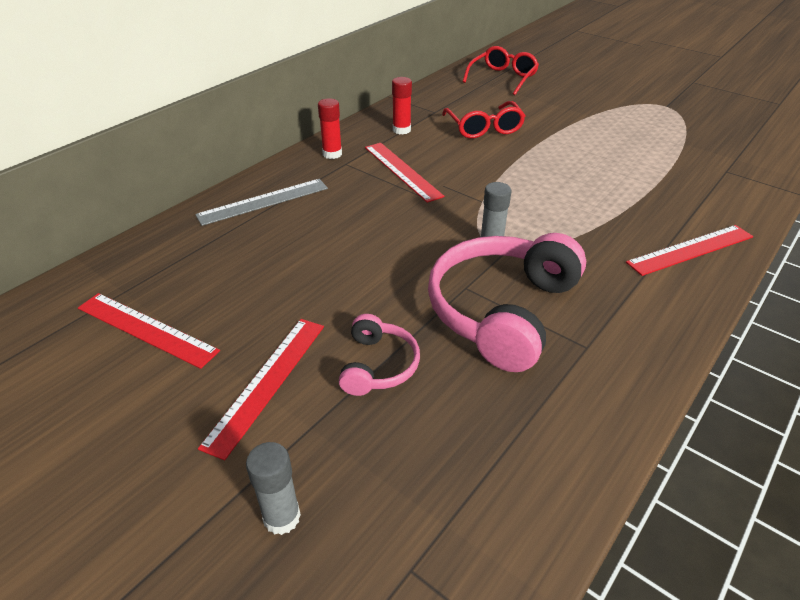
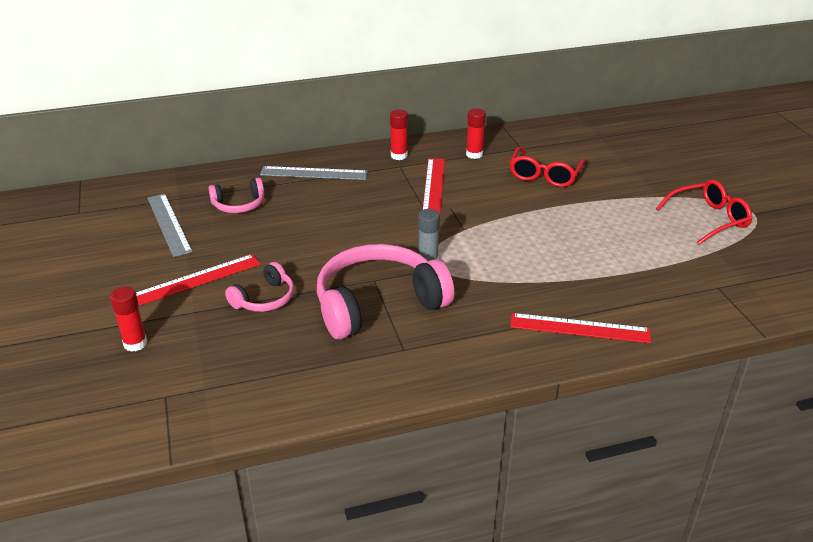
camera: 35 degrees right, 5 degrees down
red ruler [78,293,220,369] -> grey ruler [148,194,192,257]
grey glue stick [246,442,301,535] -> red glue stick [110,286,147,352]
red glasses [463,46,539,95] -> red glasses moved to [656,179,752,245]
none -> pink headphones [209,178,264,213]

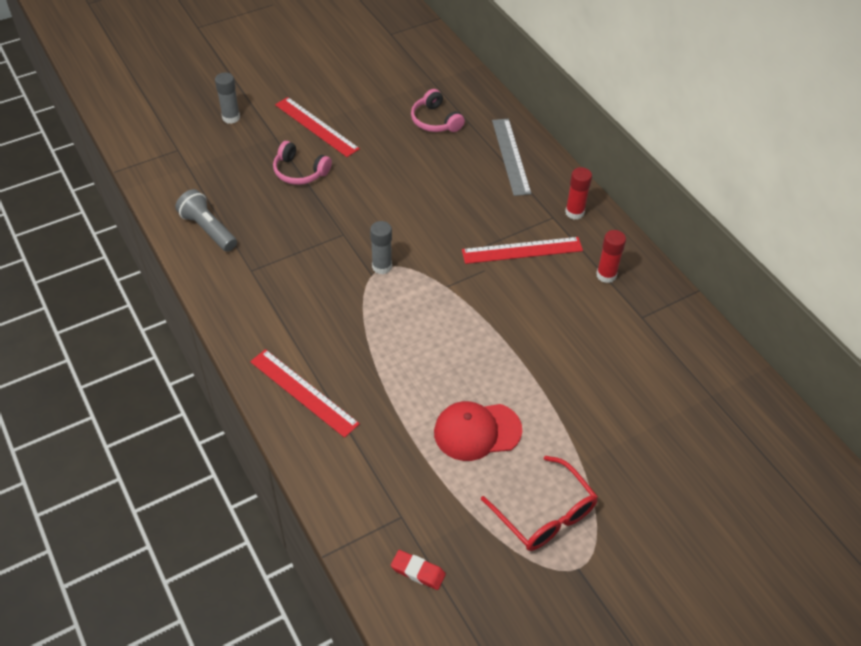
camera: 75 degrees right, 15 degrees up
red glue stick [110,286,147,352] -> grey glue stick [215,72,240,124]
grey ruler [148,194,192,257] -> none
pink headphones [317,244,454,339] -> none
red glasses [510,147,585,187] -> none
red ruler [510,313,651,343] -> red ruler turned 45 degrees counterclockwise [250,349,360,438]
none -> grey flashlight [175,189,237,252]
none -> red eraser [391,550,446,590]
none -> red cap [434,401,522,461]

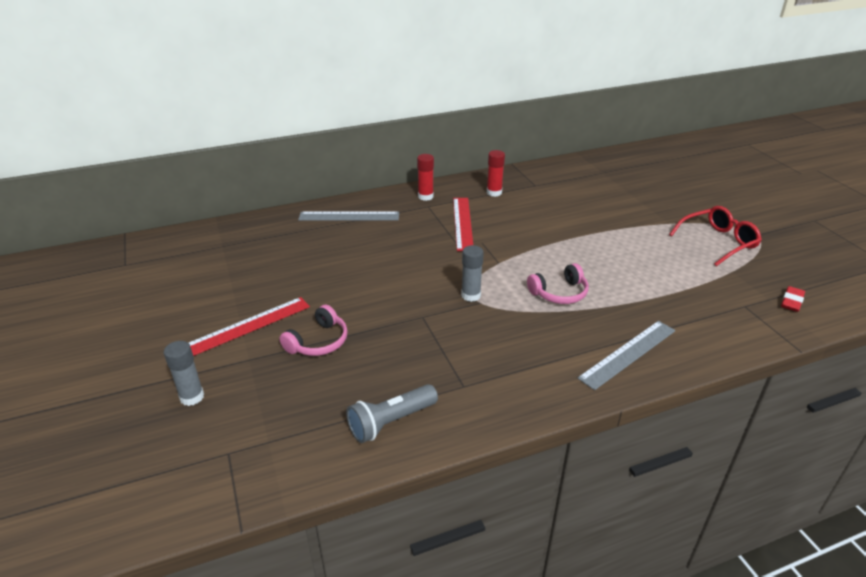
camera: 80 degrees left, 15 degrees down
red ruler [250,349,360,438] -> grey ruler [577,321,675,390]
pink headphones [411,89,465,132] -> pink headphones moved to [527,263,589,304]
red cap [434,401,522,461] -> none

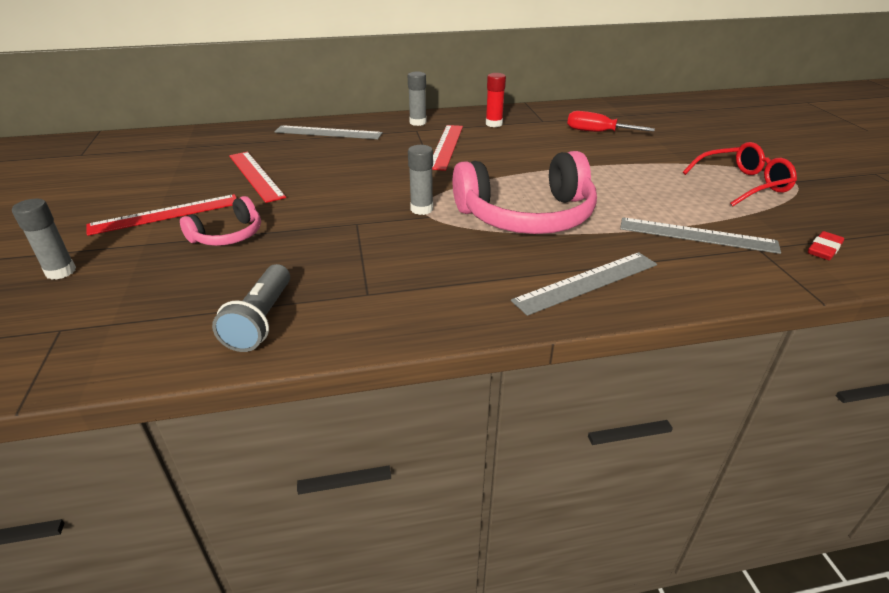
camera: 10 degrees right, 0 degrees up
grey flashlight [346,384,438,443] -> grey flashlight turned 60 degrees counterclockwise [212,264,290,352]
red glue stick [417,154,434,201] -> grey glue stick [408,72,427,126]
pink headphones [527,263,589,304] -> pink headphones [453,151,597,234], size x2.00
none -> red ruler [229,152,286,203]
none -> red screwdriver [567,111,655,132]
none -> grey ruler [620,217,781,254]

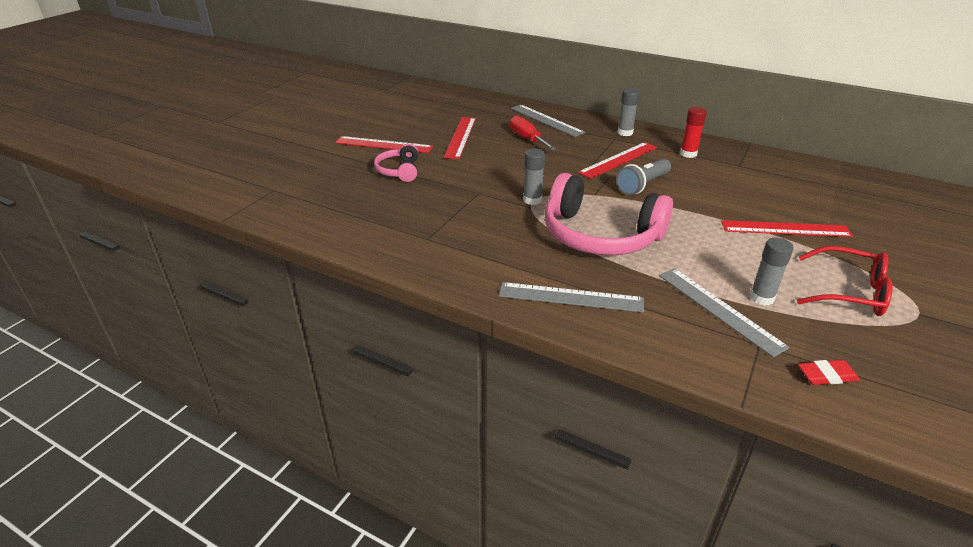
camera: 40 degrees right, 0 degrees up
grey glue stick [12,199,76,280] -> grey glue stick moved to [750,237,794,306]
pink headphones [180,196,261,246] -> pink headphones turned 90 degrees clockwise [374,143,418,182]
grey flashlight [212,264,290,352] -> grey flashlight moved to [616,159,671,195]
red screwdriver [567,111,655,132] -> red screwdriver moved to [510,115,557,150]
none -> red ruler [721,220,853,237]

